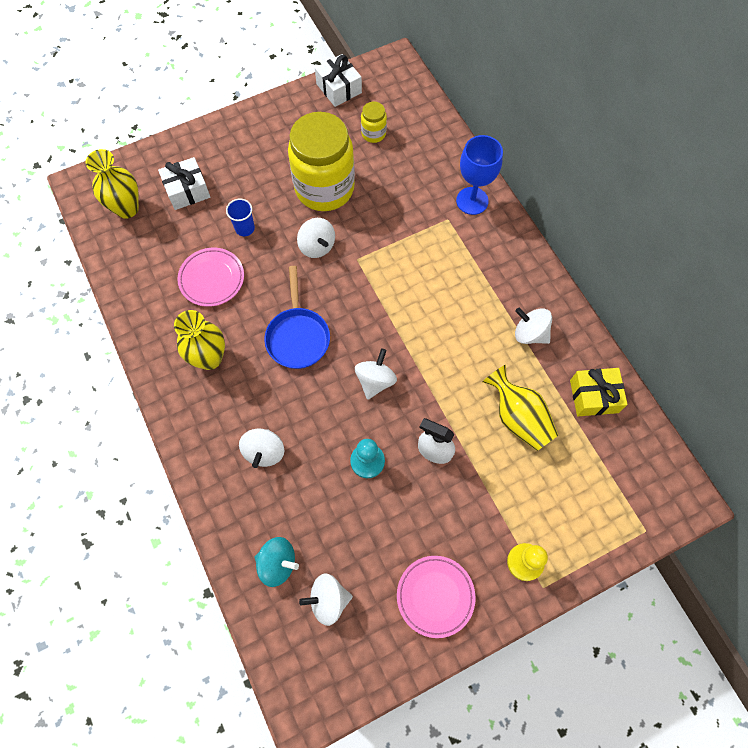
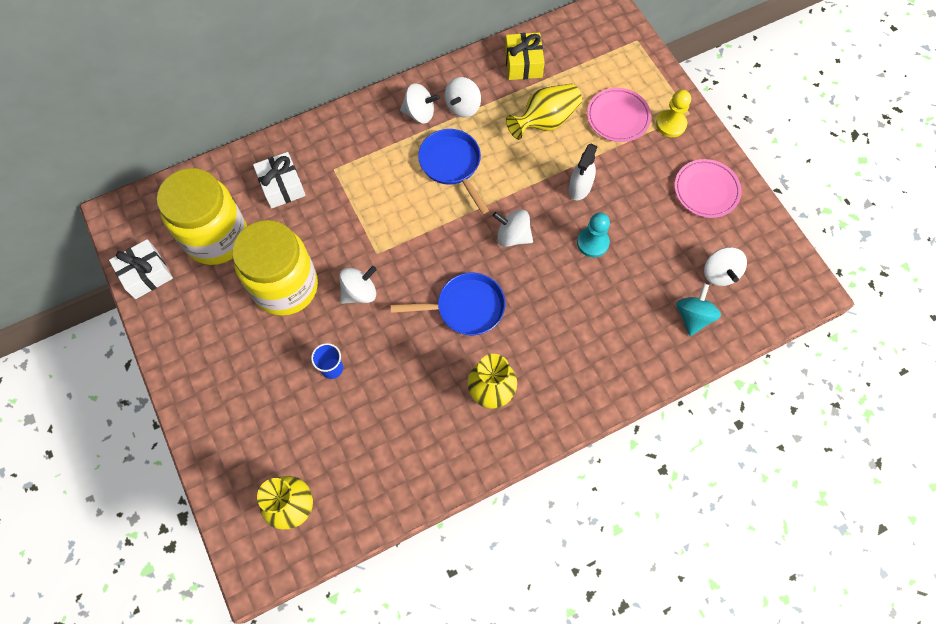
camera: 90 degrees left, 0 degrees up
white gift [158,157,210,210] -> white gift moved to [253,152,306,209]
pink plate [177,248,244,307] -> pink plate moved to [587,88,651,142]
white spinning top [239,429,284,468] -> white spinning top moved to [400,83,440,123]
yellow jar [361,102,387,143] -> yellow jar [157,168,247,265], size x2.32
blue goblet [456,135,503,215] -> none
none -> blue pan [418,129,489,214]

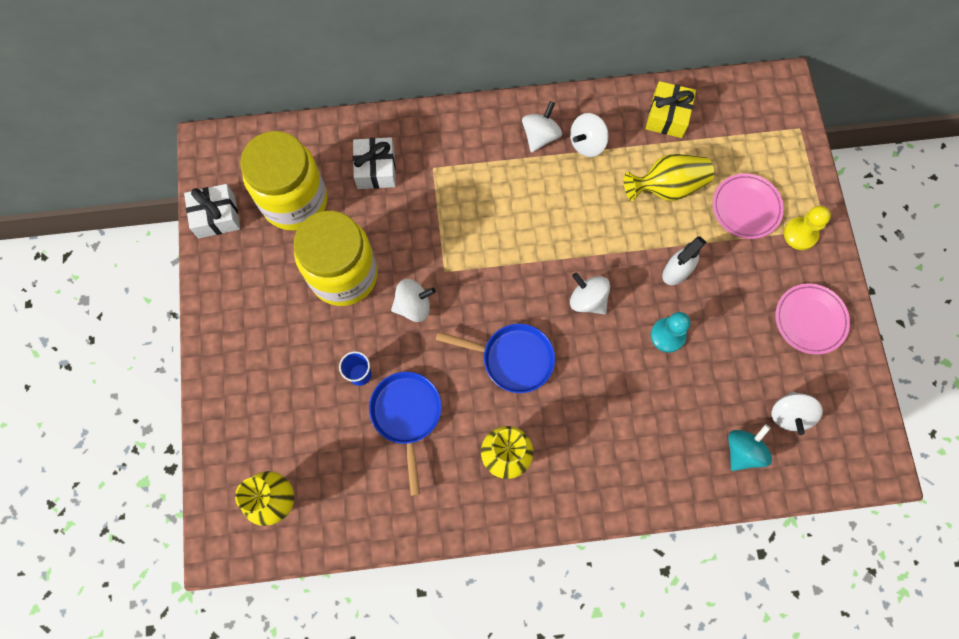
camera: 20 degrees right, 5 degrees up
white spinning top [400,83,440,123] -> white spinning top turned 90 degrees counterclockwise [522,101,562,153]
blue pan [418,129,489,214] -> blue pan moved to [369,372,442,496]

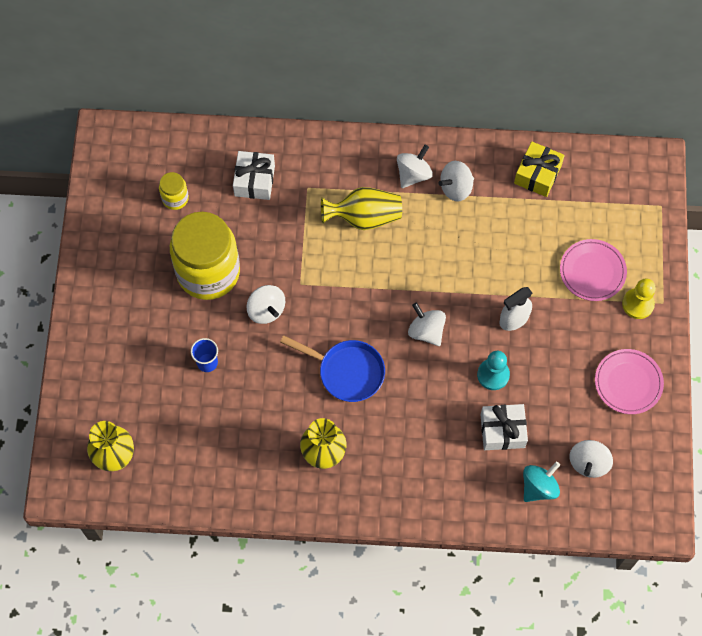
camera: 10 degrees right, 5 degrees down
white gift [184,184,240,238] -> white gift moved to [480,404,528,450]
yellow jar [240,131,328,231] -> yellow jar [159,172,189,210], size x0.43
blue pan [369,372,442,496] -> none
white spinning top [391,279,436,322] -> white spinning top turned 60 degrees clockwise [246,285,285,324]
yellow vase [624,154,714,201] -> yellow vase moved to [321,187,402,230]

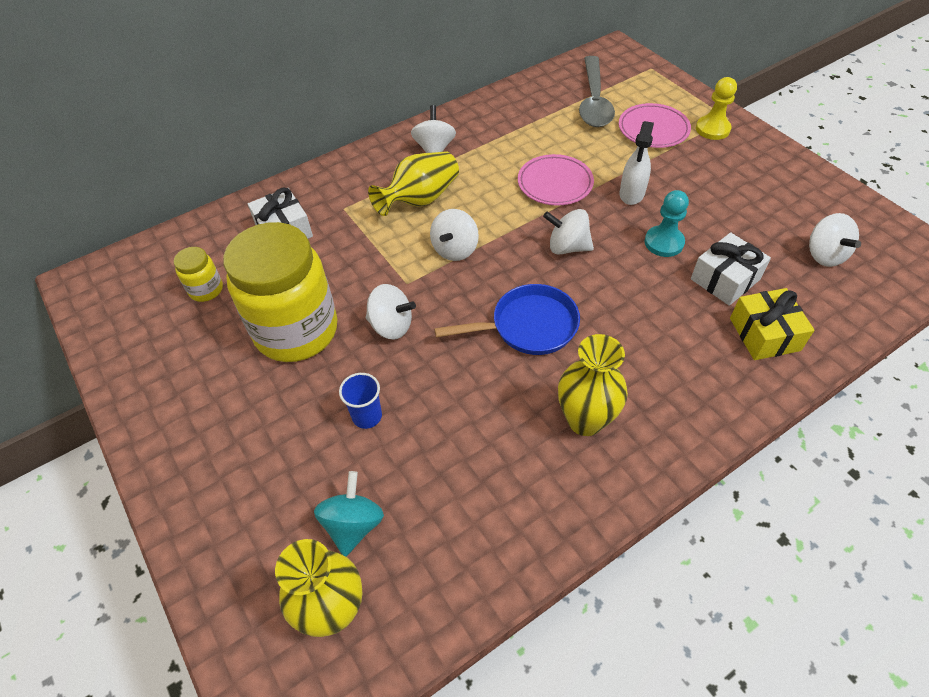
camera: 35 degrees left, 15 degrees down
white spinning top [439,161,474,202] -> white spinning top moved to [430,209,479,261]
yellow gift [514,142,565,197] -> yellow gift moved to [730,288,815,360]
turquoise spinning top [523,462,560,502] -> turquoise spinning top moved to [314,471,384,556]
pink plate [595,349,664,414] -> pink plate moved to [518,154,594,206]
none -> grey spoon [579,56,615,127]

